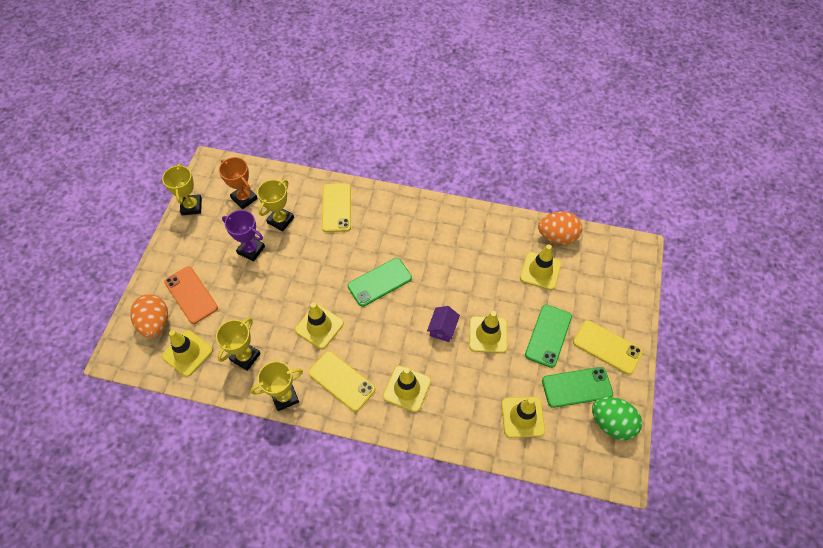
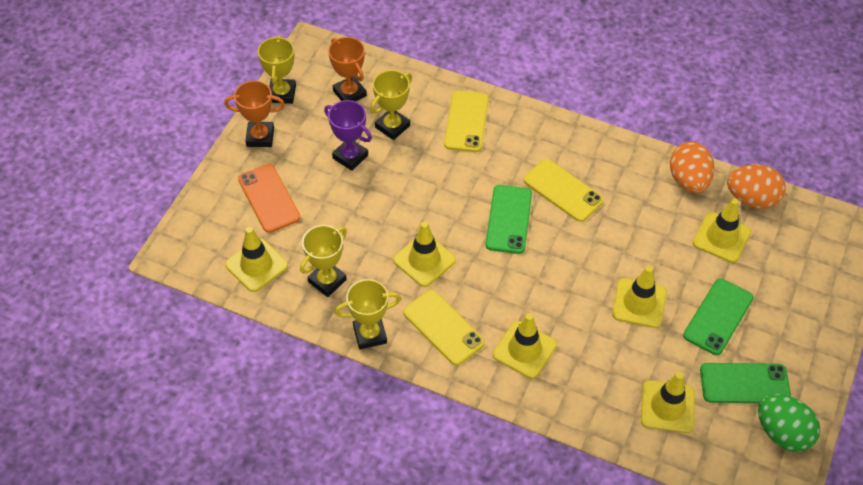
camera: 10 degrees right, 5 degrees down
orange egg [130,294,168,338] -> orange egg moved to [670,142,715,193]
green phone [348,258,412,307] -> green phone turned 60 degrees counterclockwise [485,185,532,254]
purple house [427,306,460,342] -> none
yellow phone [573,320,643,374] -> yellow phone moved to [524,159,604,222]
none -> orange trophy [224,80,285,147]

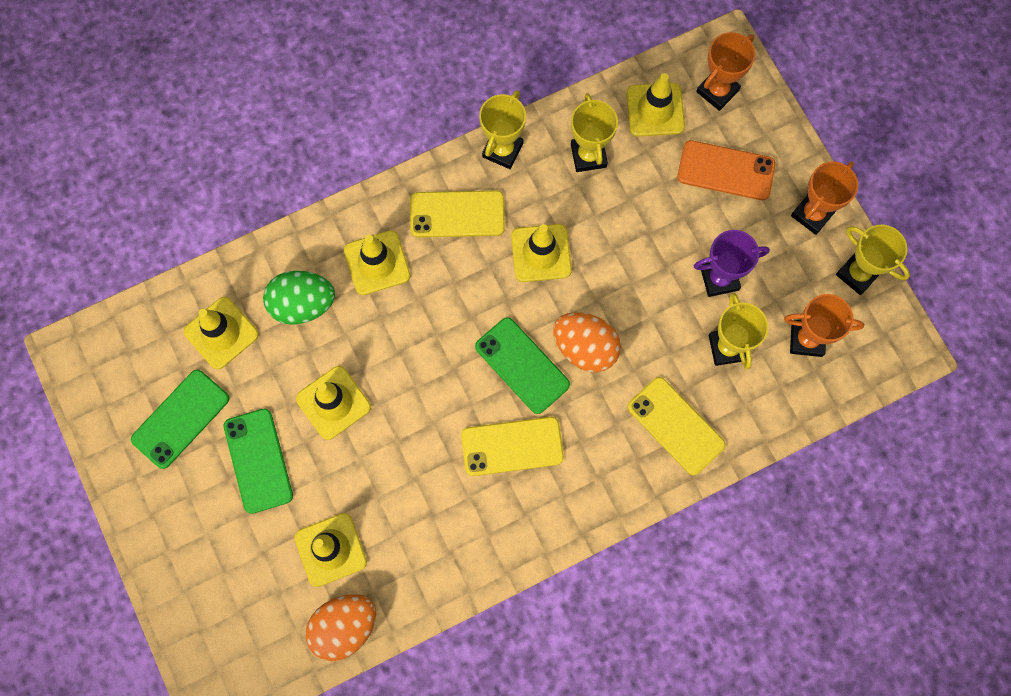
camera: 130 degrees right, 20 degrees up
orange egg [670,142,715,193] -> orange egg moved to [553,312,621,372]
green egg [758,394,820,452] -> green egg moved to [263,271,335,325]
none -> orange trophy [696,32,755,111]

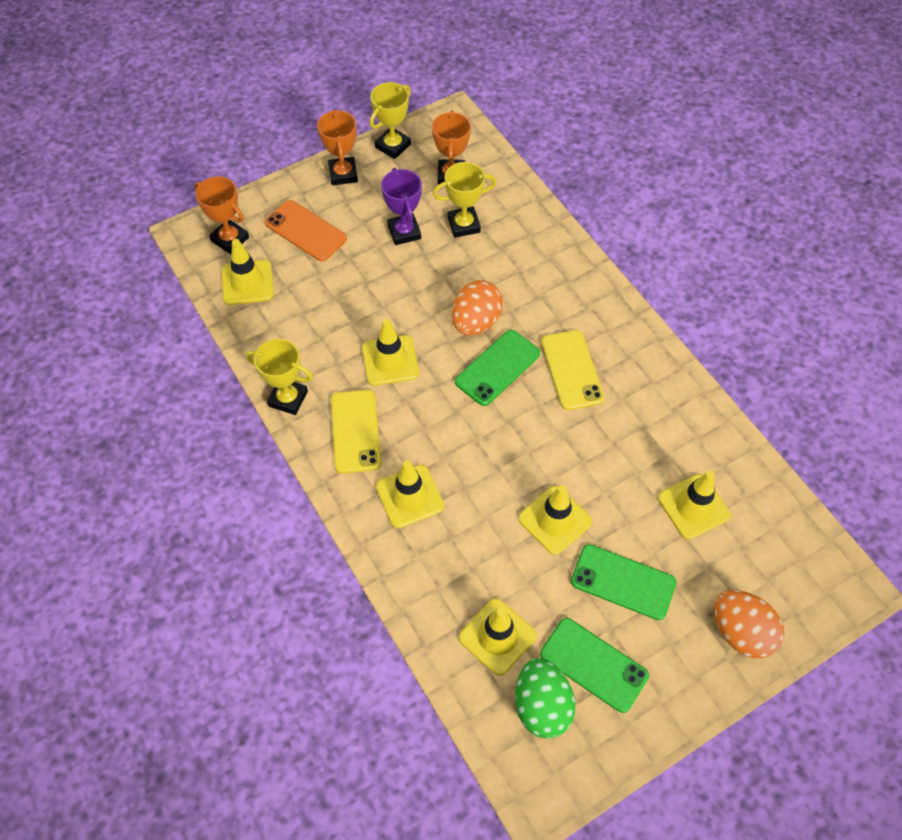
camera: 95 degrees left, 15 degrees down
green phone [224,408,293,514] -> green phone turned 45 degrees clockwise [571,544,677,620]
green egg [263,271,335,325] -> green egg moved to [515,658,575,739]
orange egg [305,594,376,661] -> orange egg moved to [714,590,784,658]
yellow trophy [571,93,618,172] -> none
yellow phone [628,377,726,475] -> none
orange phone [677,140,776,200] -> orange phone turned 60 degrees counterclockwise [265,200,347,261]
orange trophy [791,161,858,235] -> orange trophy turned 45 degrees clockwise [317,109,358,185]

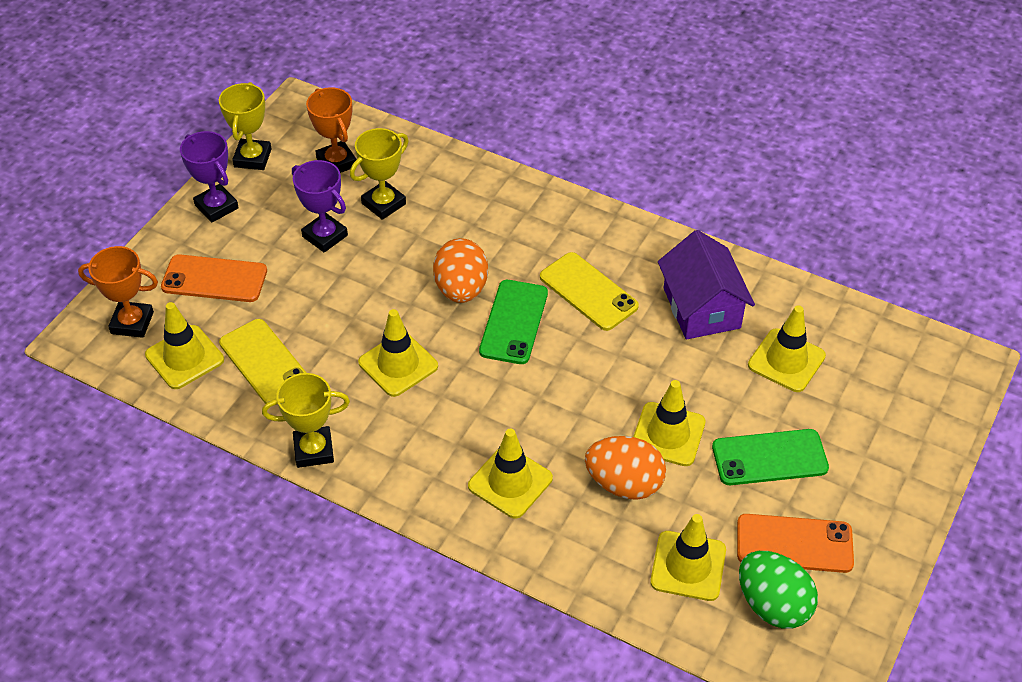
camera: 30 degrees left, 10 degrees down
orange trophy [317,109,358,185] -> purple trophy [180,131,239,223]
yellow phone [331,389,381,474] -> yellow phone moved to [219,319,307,405]
green phone [540,618,649,713] -> orange phone [737,514,854,573]
orange egg [714,590,784,658] -> orange egg moved to [585,436,666,500]
none -> purple house [658,230,755,339]

